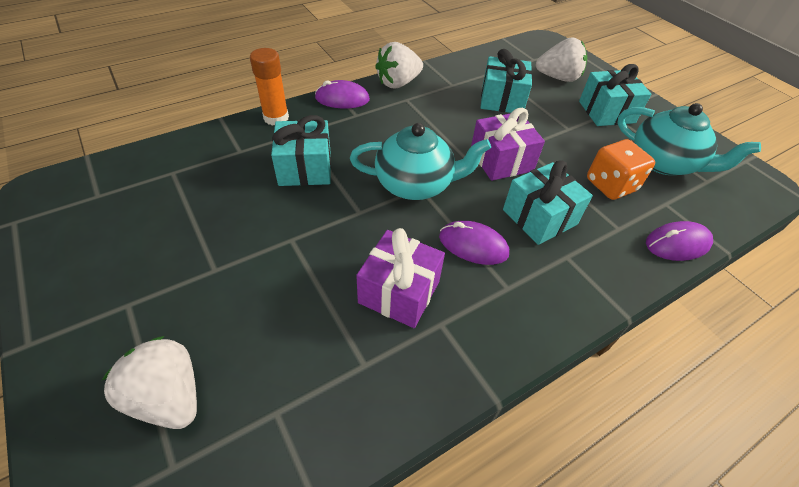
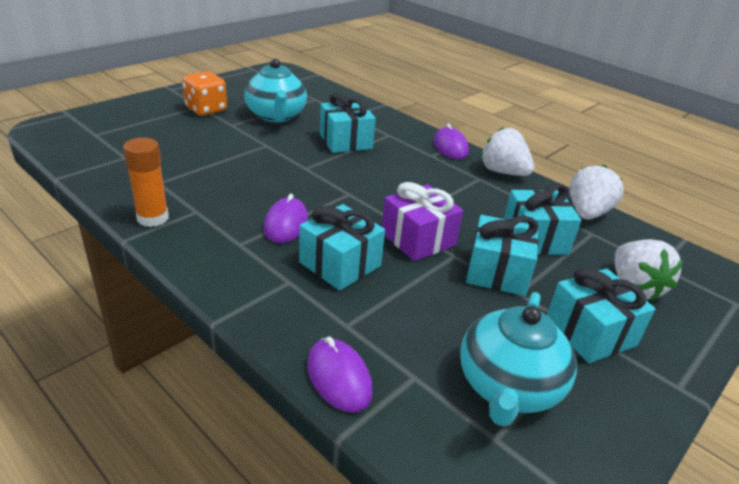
camera: 75 degrees right, 15 degrees down
white strawberry [102,336,197,429] -> white strawberry moved to [570,165,624,220]
orange glue stick [250,48,289,126] -> orange glue stick moved to [123,138,169,227]
turquoise teapot [350,123,491,200] -> turquoise teapot moved to [244,59,307,122]
purple gift [356,228,445,328] -> none
orange dice [587,139,655,200] -> orange dice moved to [182,71,227,116]
none -> turquoise gift [466,215,539,296]

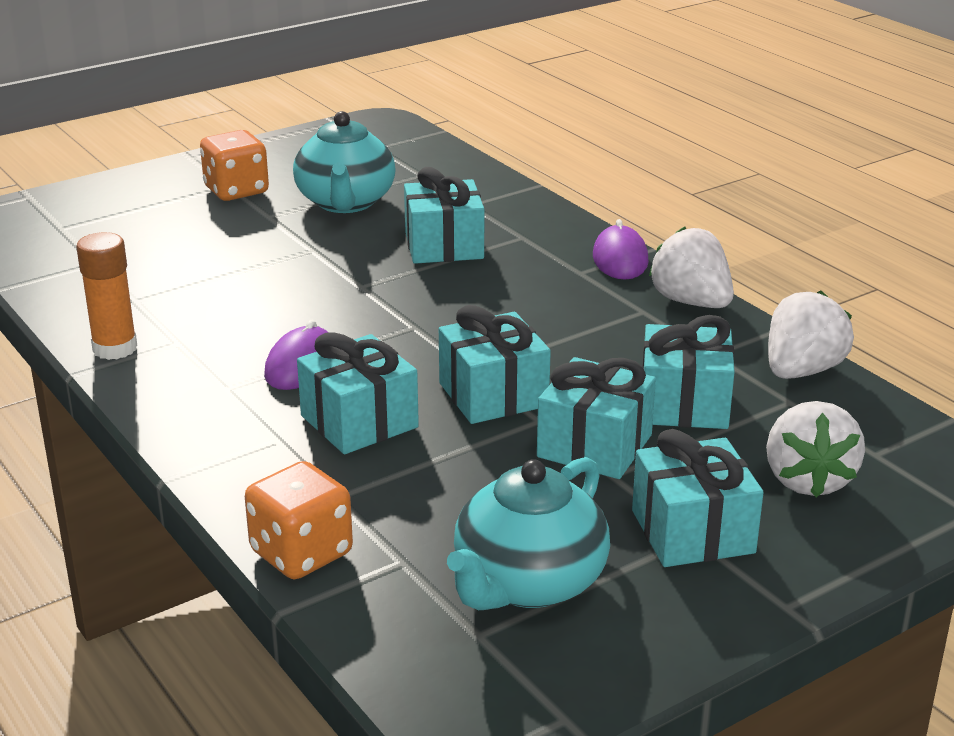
camera: 15 degrees right, 5 degrees down
purple mouse [307,337,373,413] -> orange dice [245,461,353,579]
purple gift [382,182,463,261] -> turquoise gift [439,305,551,424]

